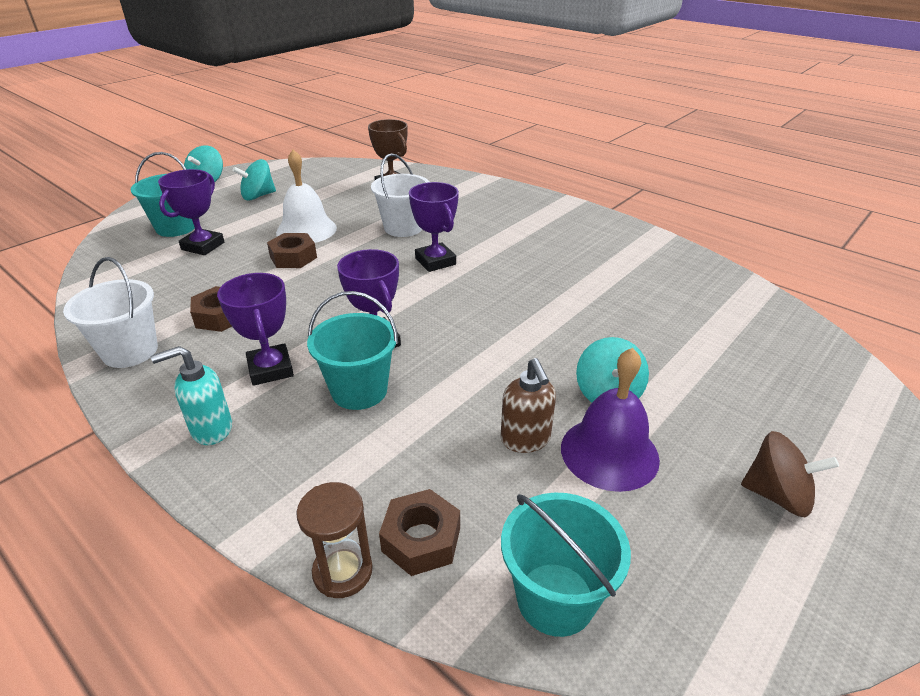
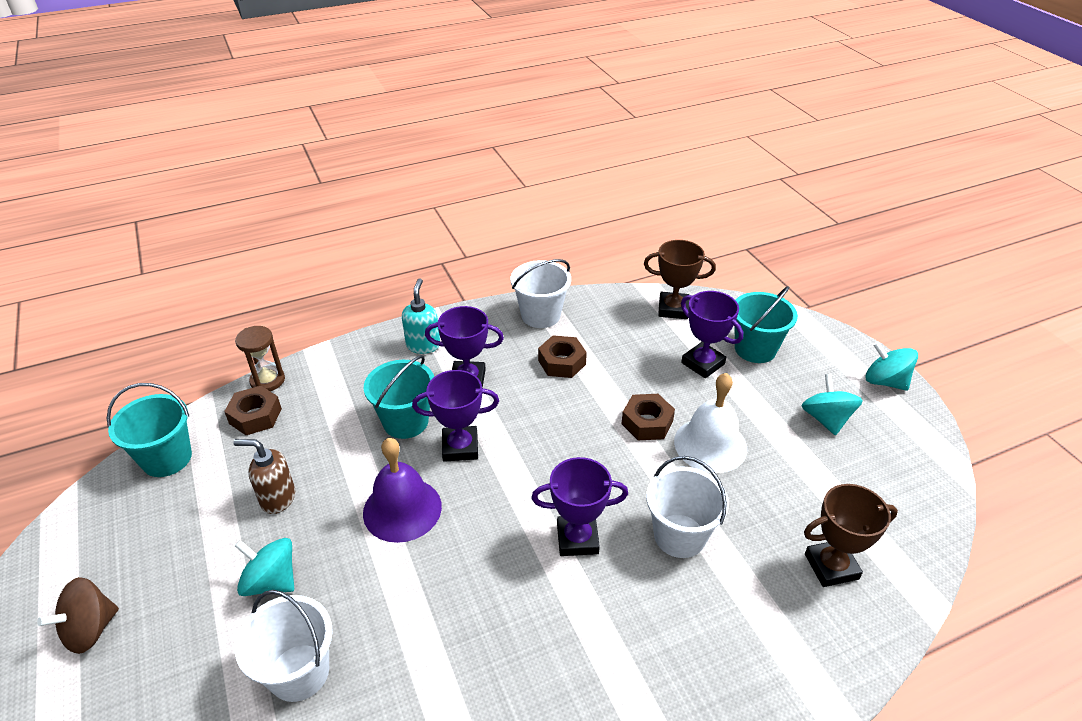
camera: 115 degrees right, 5 degrees up
purple bell [561,348,660,492] -> purple bell moved to [363,438,442,543]
none -> white bucket [235,590,333,702]
none -> brown trophy [644,240,716,319]

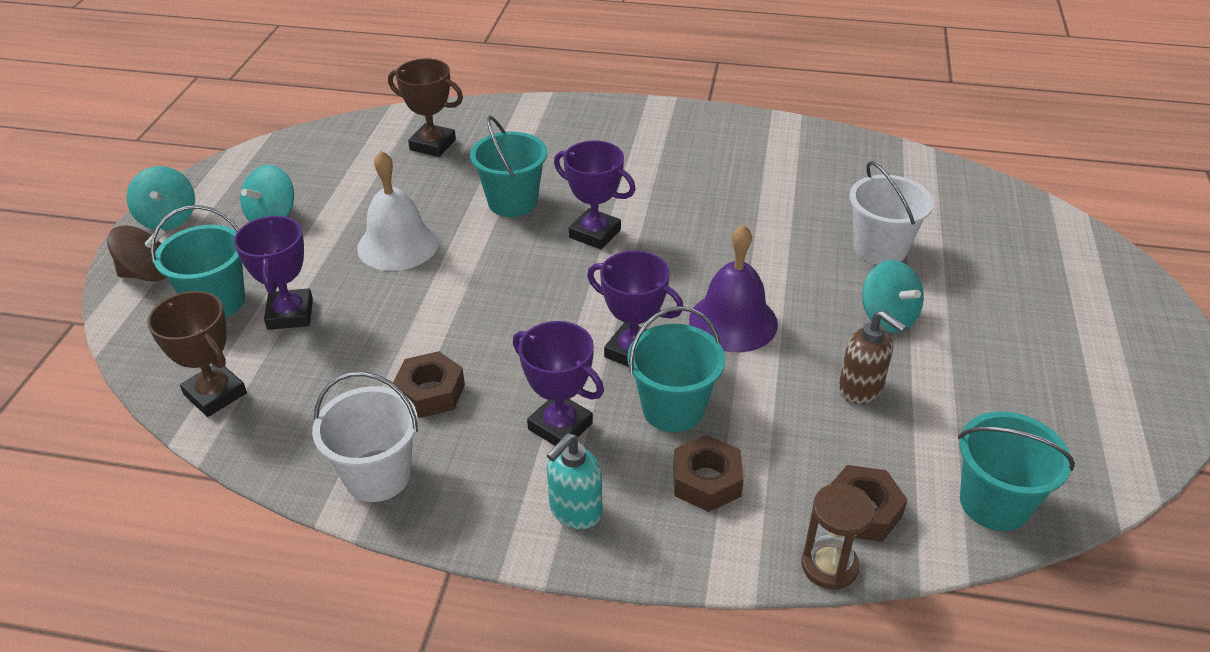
camera: 145 degrees left, 0 degrees up
brown spinning top [37,577,119,654] -> brown spinning top moved to [107,225,167,282]
brown nut [622,394,675,440] -> brown nut moved to [673,435,744,512]
white bucket [646,456,729,558] -> turquoise bucket [470,116,547,217]

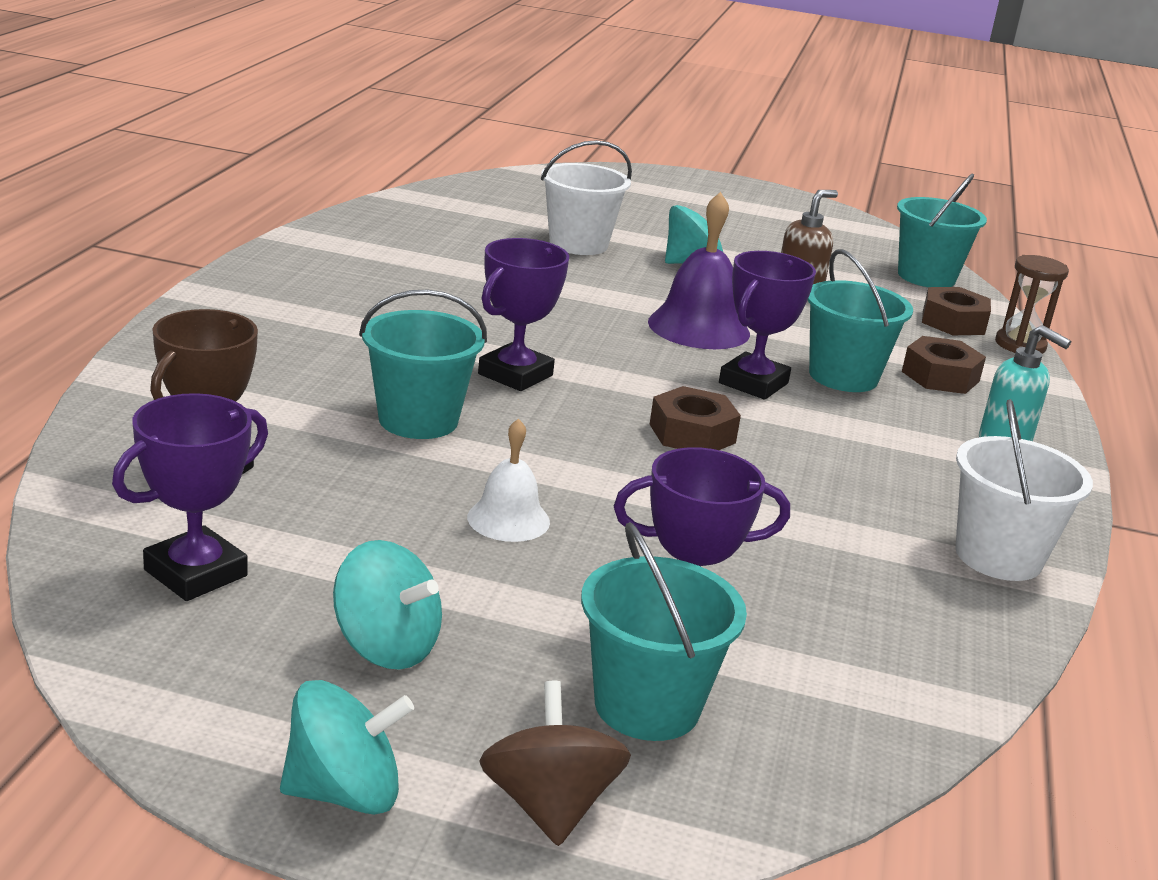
camera: 90 degrees left, 15 degrees down
brown trophy [147,291,247,417] -> none
white bell [357,151,439,271] -> white bell [467,418,550,542], size x0.60
brown nut [393,351,465,418] -> brown nut moved to [650,386,741,450]
purple trophy [513,321,604,446] -> purple trophy moved to [112,393,268,601]

